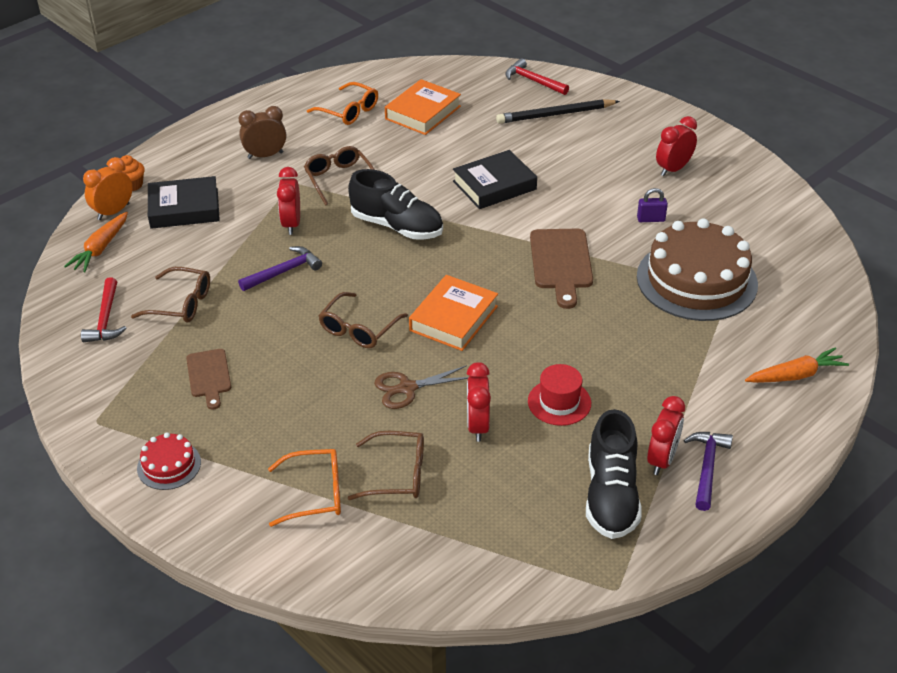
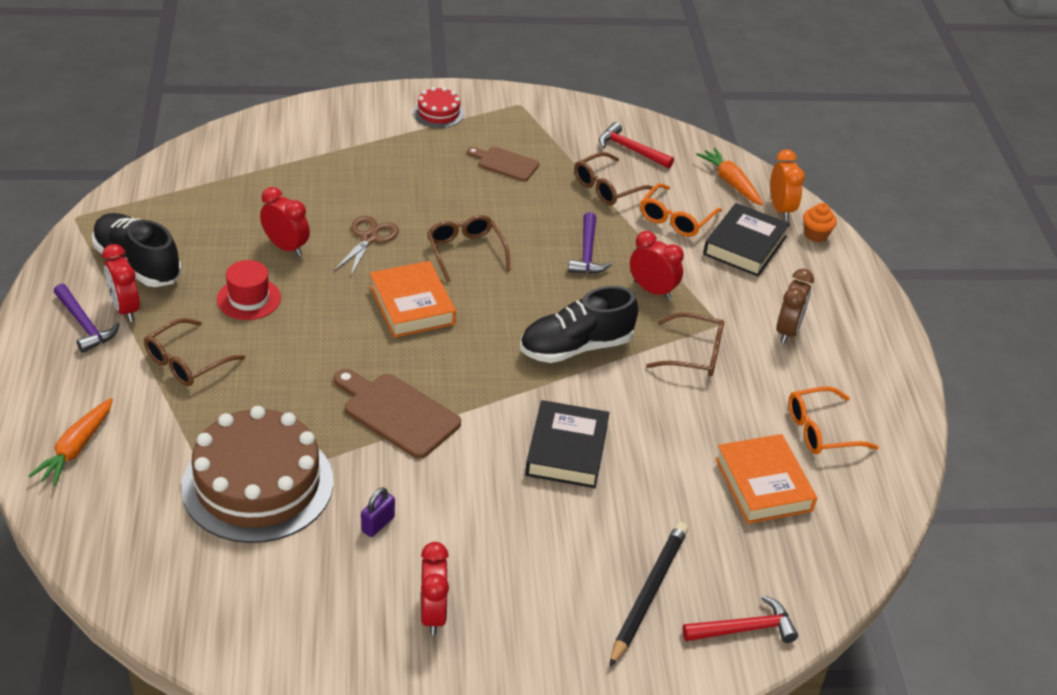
camera: 125 degrees right, 0 degrees up
orange glasses [268,449,341,527] -> orange glasses moved to [640,183,722,237]
brown glasses [348,431,424,500] -> brown glasses moved to [144,318,245,386]

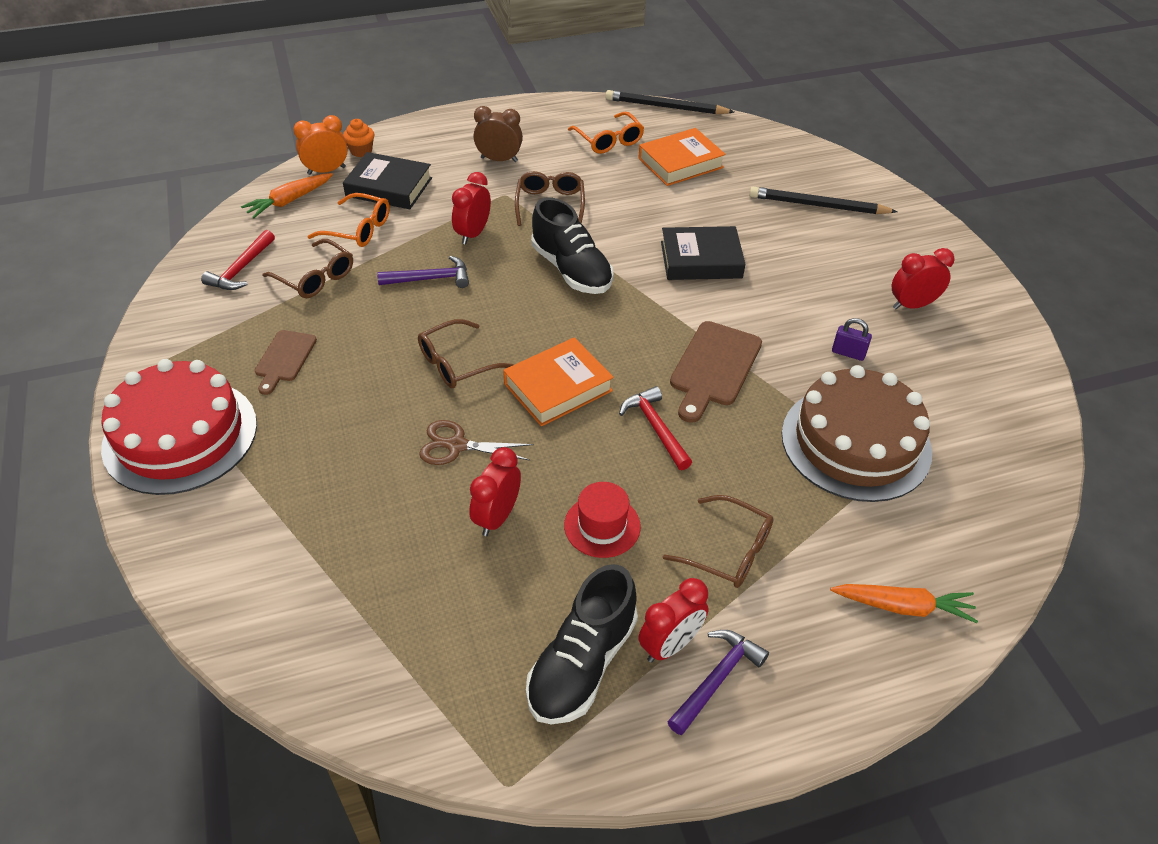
camera: 100 degrees left, 5 degrees up
red cake [413,87,464,128] -> red cake [101,359,257,495], size x2.20
red hammer [683,595,798,643] -> red hammer moved to [619,386,692,470]
none -> black pencil [605,90,734,115]

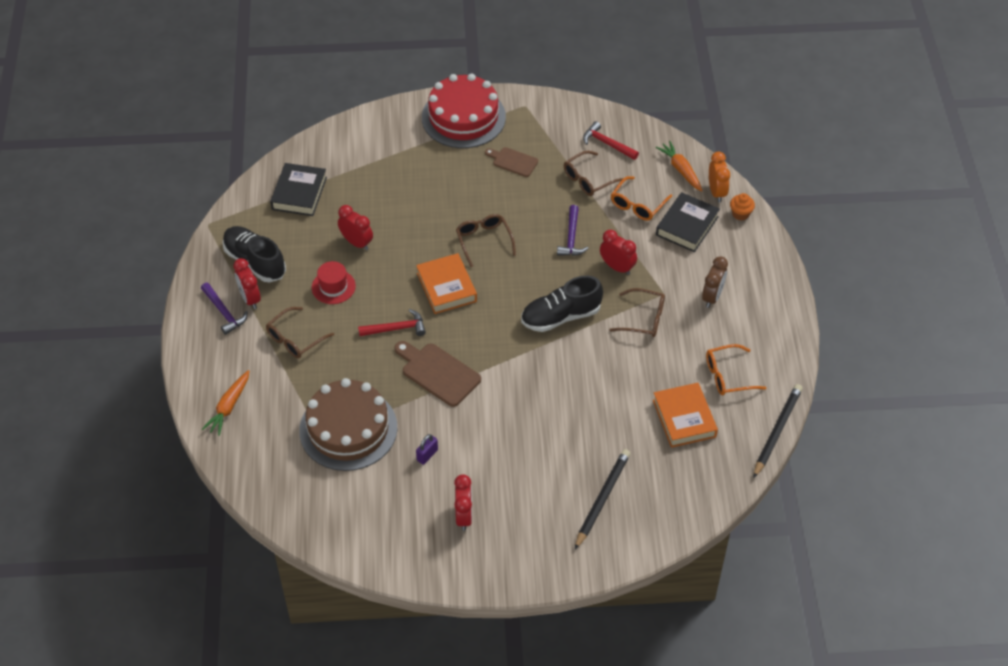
camera: 105 degrees right, 5 degrees up
brown scissors [419,420,534,465] -> none
black book [661,226,745,280] -> black book moved to [270,163,327,216]

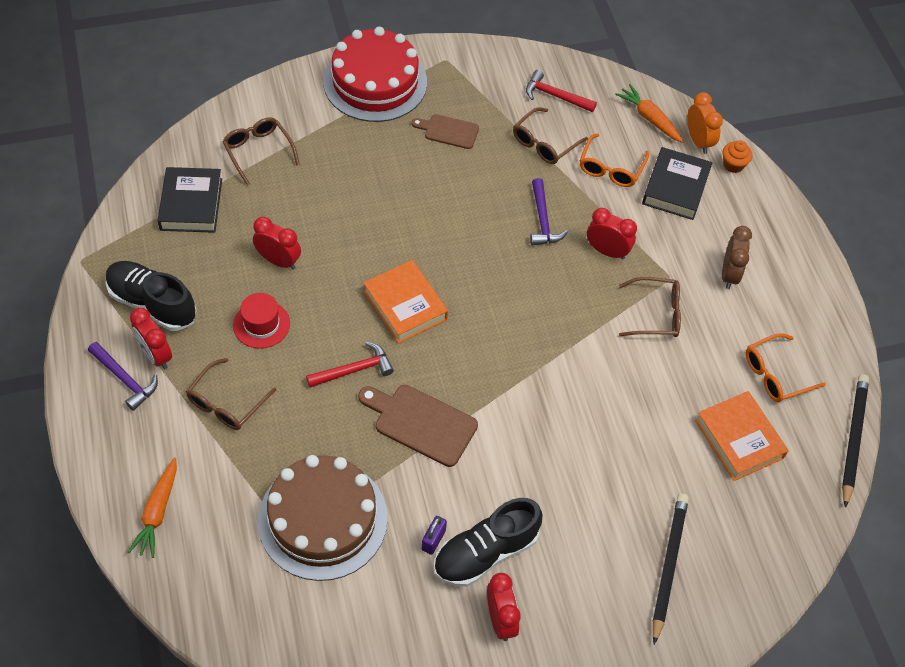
camera: 15 degrees left, 5 degrees up
brown glasses [456,214,516,267] -> brown glasses moved to [223,117,300,186]
black shoe [521,276,603,332] -> black shoe moved to [434,498,542,587]

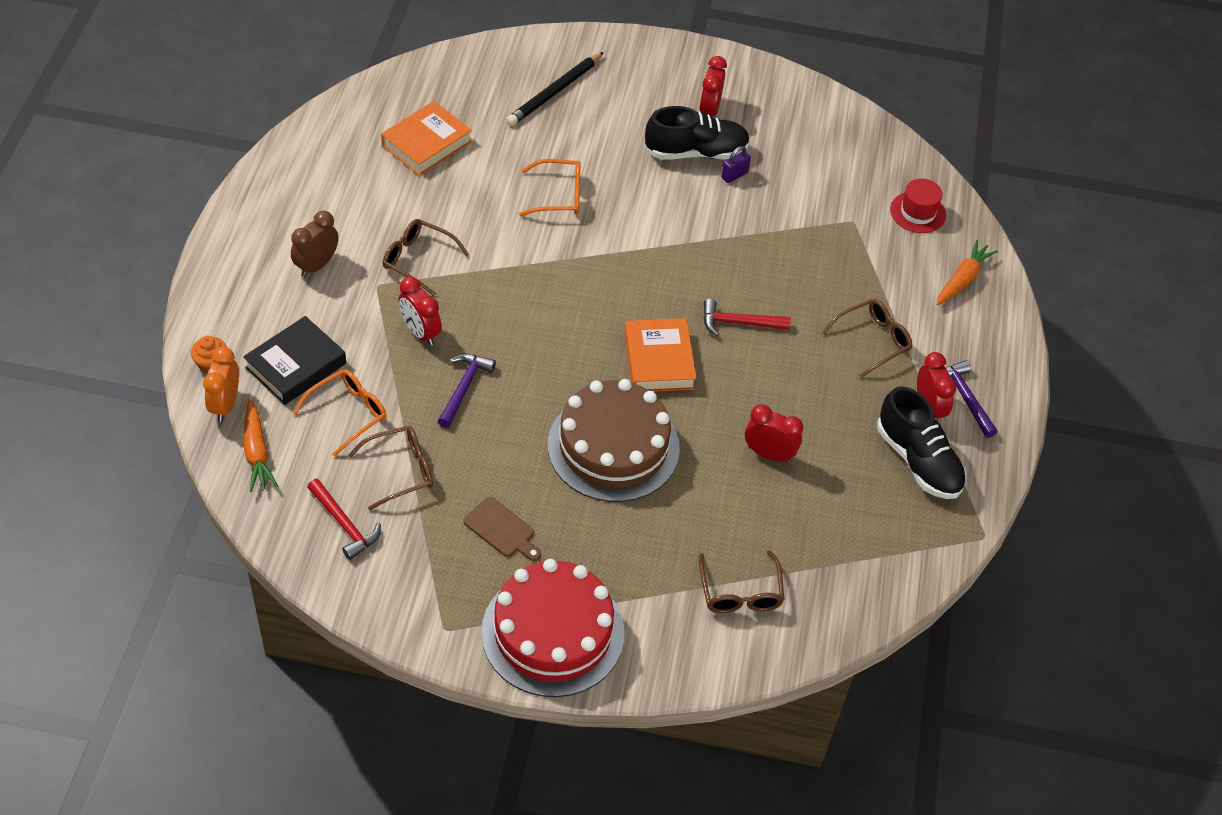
camera: 155 degrees left, 5 degrees down
black book [158,167,222,233] -> none
red hat [233,293,290,349] -> red hat moved to [890,179,946,233]
red clock [253,216,301,270] -> red clock turned 150 degrees clockwise [745,404,803,463]
brown cake [258,455,388,581] -> brown cake moved to [548,379,680,502]
brown cutting board [358,385,478,467] -> none
orange book [695,391,789,481] -> orange book turned 45 degrees clockwise [381,101,472,176]
orange glasses [746,333,826,402] -> orange glasses moved to [519,159,581,216]
black pencil [842,374,869,508] -> none

